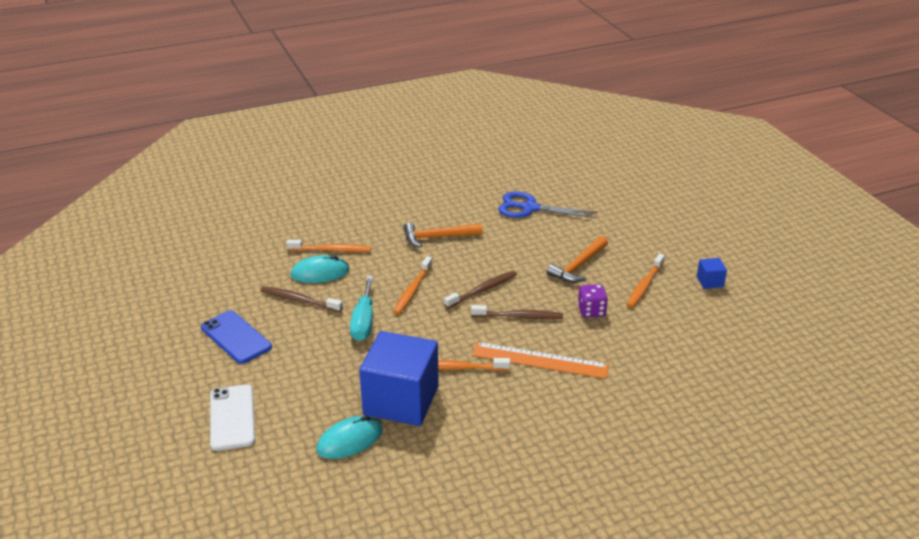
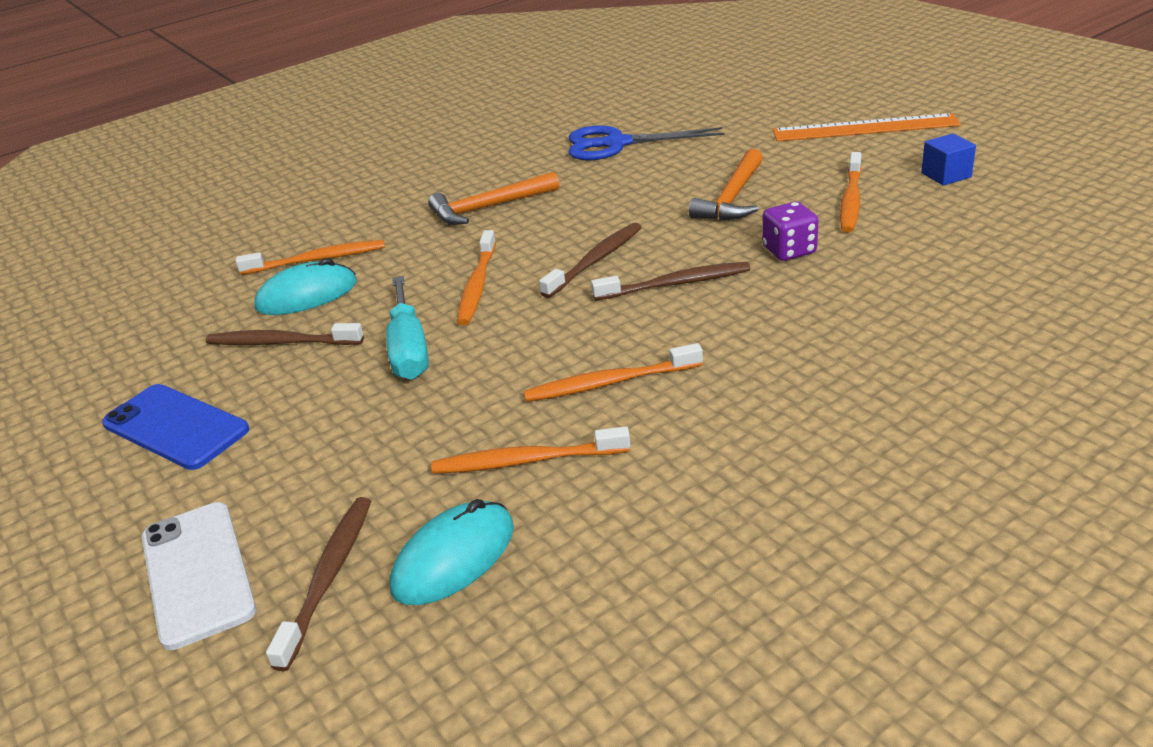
camera: 10 degrees left, 0 degrees up
blue cube [359,331,439,426] -> orange toothbrush [431,426,630,474]
orange ruler [472,342,609,379] -> orange ruler moved to [773,113,961,141]
none -> brown toothbrush [266,497,371,671]

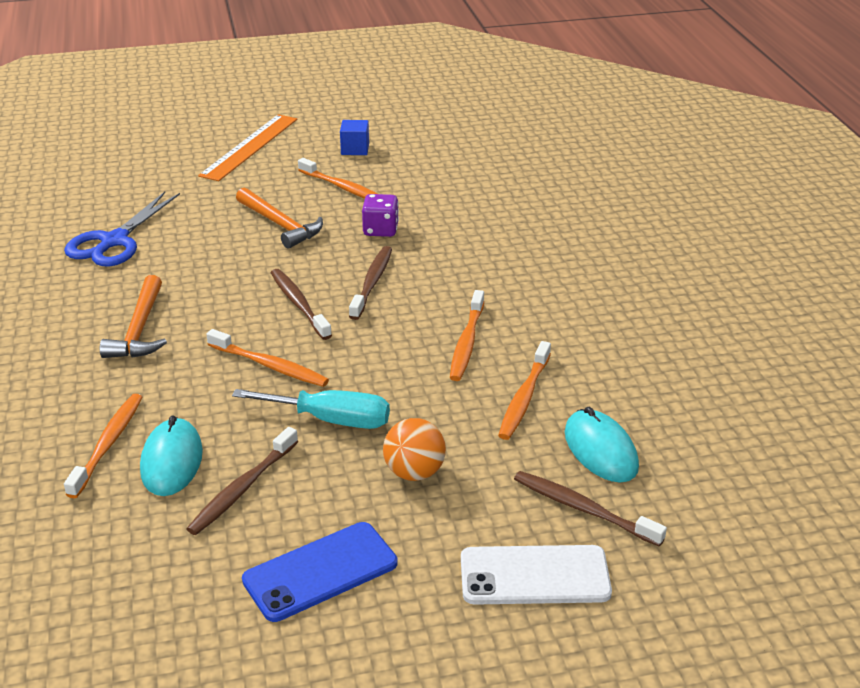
camera: 70 degrees left, 0 degrees up
none -> orange ball [383,418,446,481]

